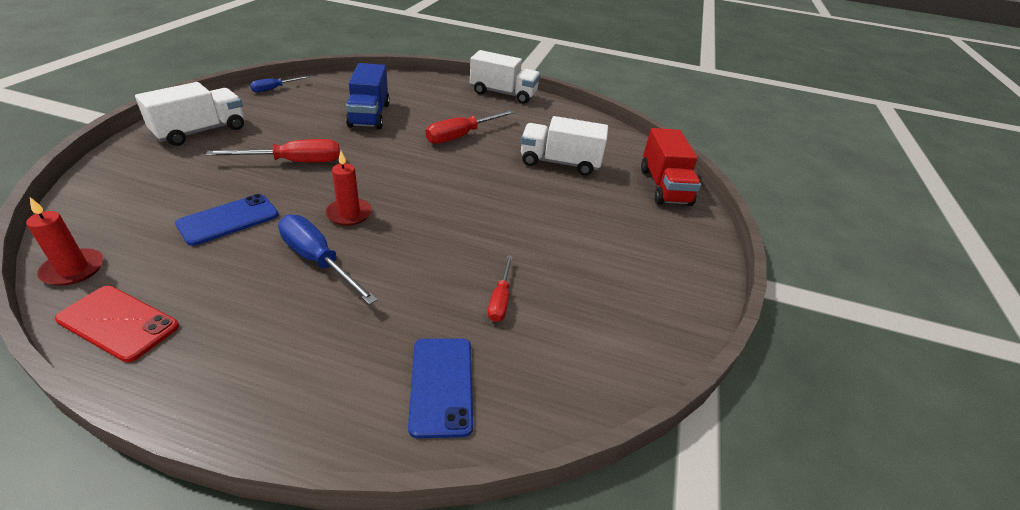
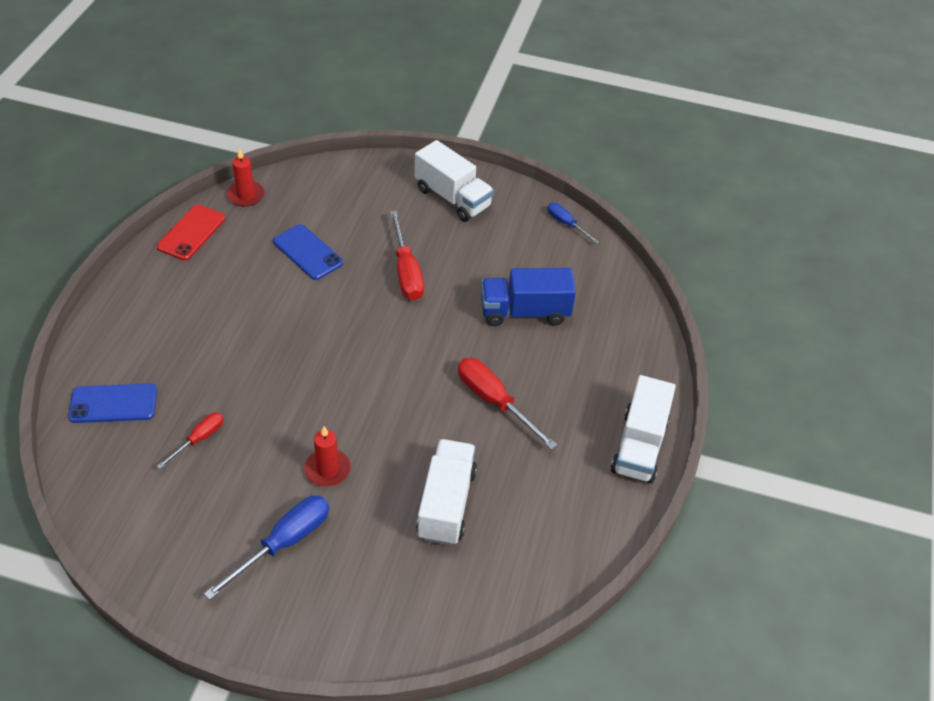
camera: 90 degrees right, 10 degrees up
blue screwdriver [278,214,378,305] -> blue screwdriver moved to [204,496,329,600]
red candle [326,151,372,226] -> red candle moved to [304,426,351,487]
red screwdriver [488,255,513,322] -> red screwdriver turned 120 degrees clockwise [157,412,224,469]
red truck [641,128,701,206] -> none

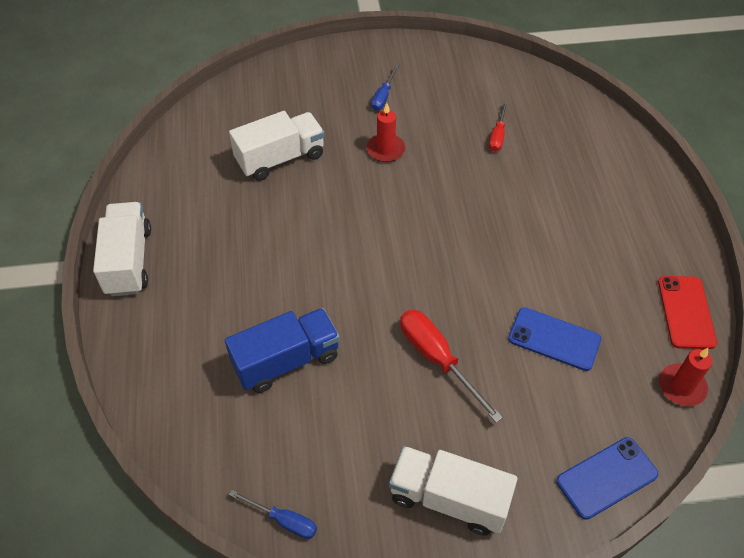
camera: 160 degrees right, 5 degrees up
blue phone [68,384,157,423] -> blue phone moved to [556,437,659,520]
blue screwdriver [204,496,329,600] -> blue screwdriver [371,65,399,111], size x0.59
white truck [416,439,477,546] -> white truck turned 105 degrees counterclockwise [229,111,325,181]
red screwdriver [458,358,557,450] -> none

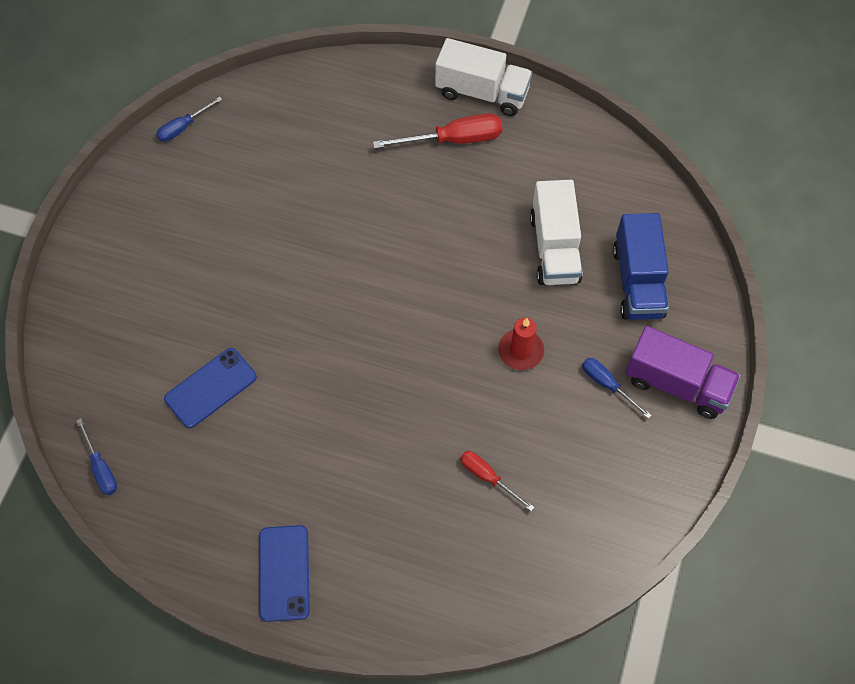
camera: 115 degrees right, 10 degrees up
blue truck [225,308,340,393] -> blue truck moved to [613,213,669,320]
white truck [389,446,517,536] -> none
red screwdriver [400,310,503,423] -> red screwdriver moved to [373,113,502,149]
blue phone [556,437,659,520] -> blue phone moved to [259,525,310,622]
red phone [658,276,717,349] -> none
red candle [659,348,712,406] -> blue screwdriver [76,418,117,495]
none -> purple truck [625,326,741,419]

